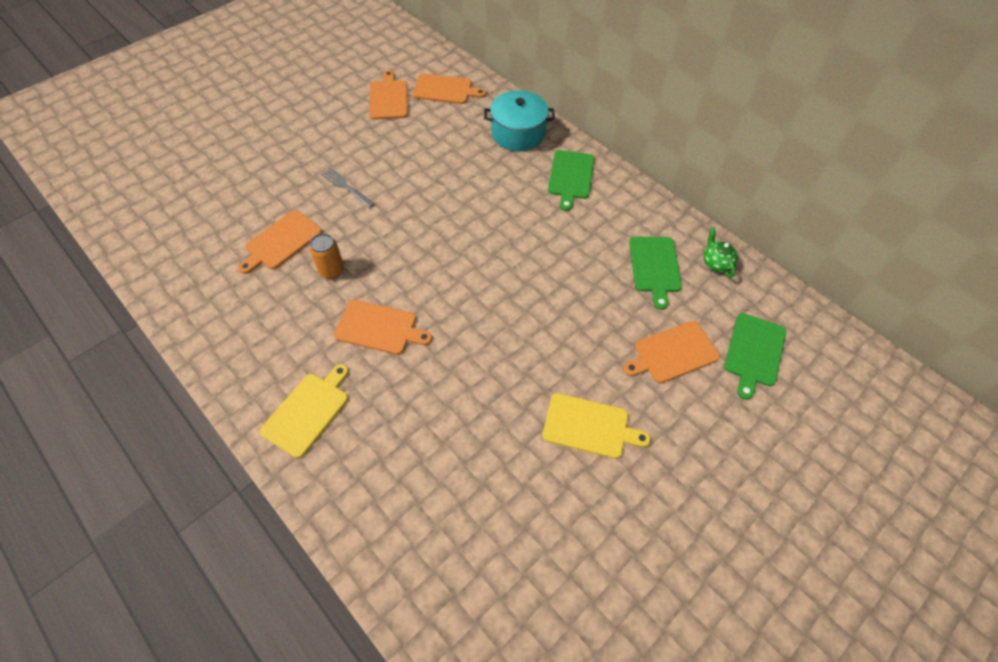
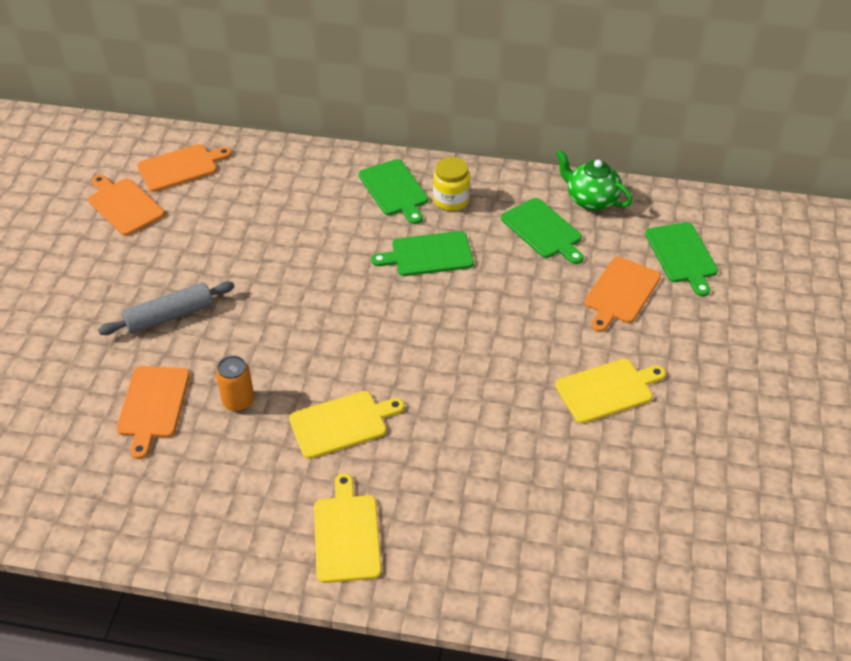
camera: 35 degrees left, 10 degrees down
grey fork [321,168,375,208] -> grey rolling pin [98,281,235,335]
orange cutting board [334,300,432,355] -> yellow cutting board [289,391,405,459]
turquoise pot [484,90,555,151] -> none
green teapot [703,227,738,278] -> green teapot [556,150,632,211], size x1.50
none -> green cutting board [371,231,474,276]
none -> yellow jar [433,157,470,211]

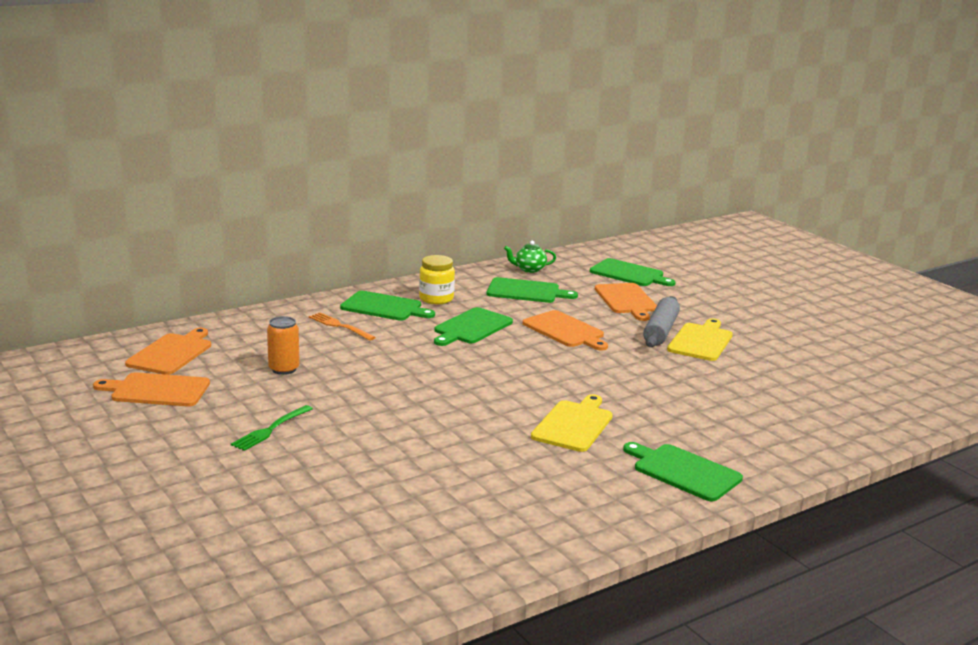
camera: 45 degrees left, 25 degrees down
grey rolling pin [98,281,235,335] -> grey rolling pin moved to [643,296,680,347]
orange cutting board [116,366,190,459] -> orange cutting board moved to [523,310,608,351]
orange can [216,356,254,412] -> orange can moved to [267,316,300,375]
yellow cutting board [314,473,382,583] -> green cutting board [623,442,743,501]
green teapot [556,150,632,211] -> green teapot [504,241,556,273], size x0.67
none -> green fork [231,405,313,451]
none -> orange fork [309,313,376,341]

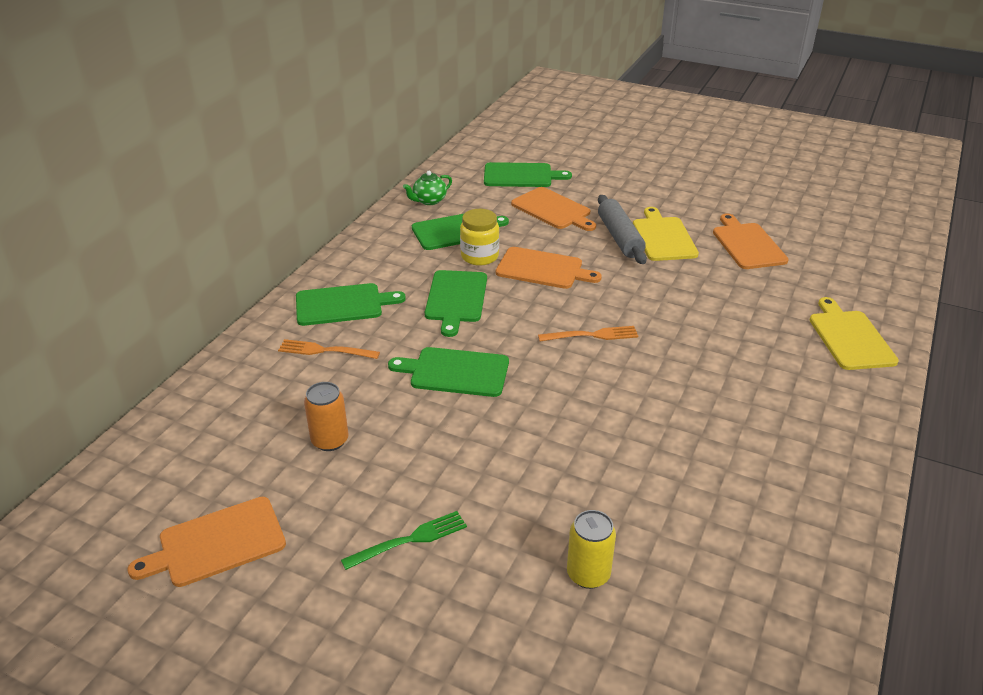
camera: 30 degrees left, 15 degrees up
orange cutting board [125,328,211,375] -> orange cutting board moved to [713,214,789,269]
green fork [231,405,313,451] -> green fork turned 120 degrees counterclockwise [341,511,467,570]
yellow jar [419,255,455,304] -> yellow jar moved to [460,209,499,266]
yellow cutting board [531,394,613,452] -> yellow cutting board moved to [810,297,899,370]
green cutting board [623,442,743,501] -> green cutting board moved to [388,347,509,397]
none -> orange fork [538,326,638,342]
none -> yellow can [567,510,616,589]

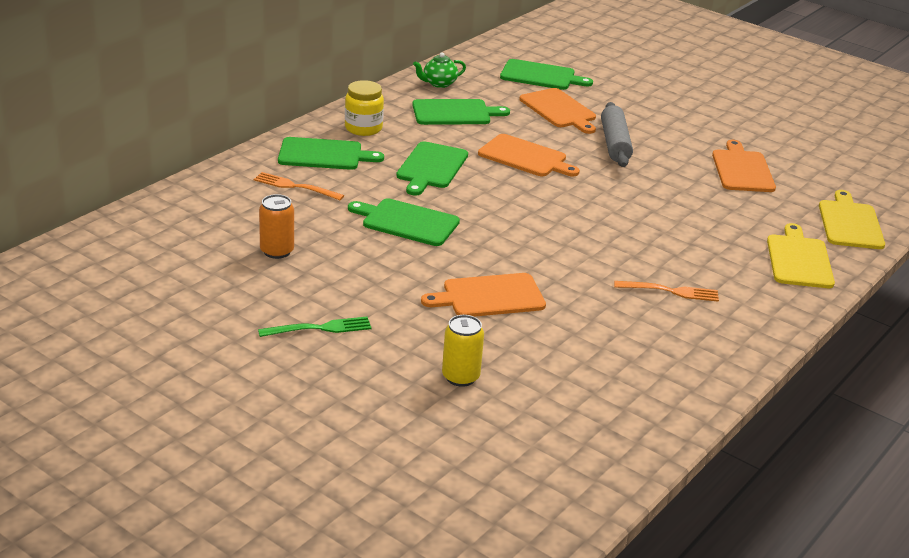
camera: 10 degrees right, 5 degrees down
orange cutting board [127,497,286,587] -> orange cutting board moved to [421,273,546,317]
yellow jar [460,209,499,266] -> yellow jar moved to [345,80,384,136]
orange fork [538,326,638,342] -> orange fork moved to [614,281,719,302]
yellow cutting board [633,207,699,261] -> yellow cutting board moved to [819,190,885,249]

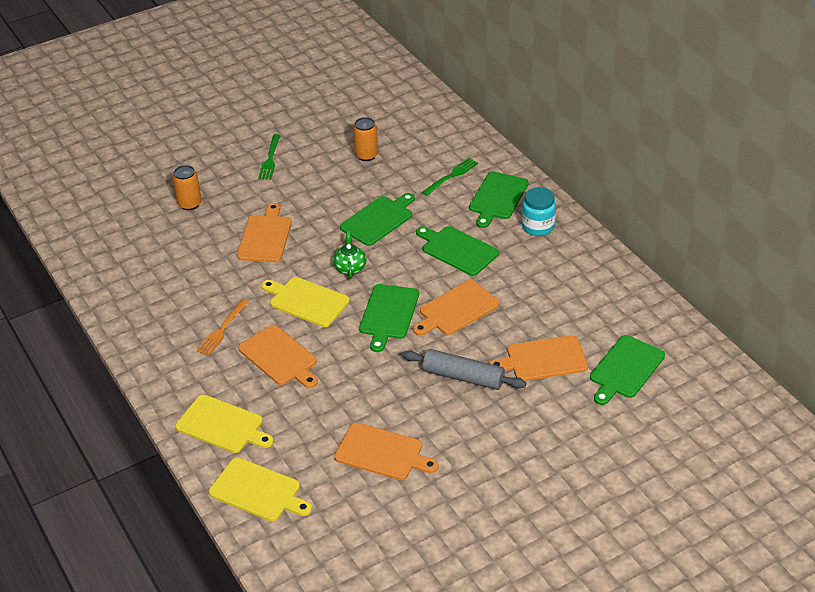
camera: 115 degrees right, 10 degrees up
orange fork [254,172,344,200] -> green fork [422,158,478,196]
yellow jar [345,80,384,136] -> turquoise jar [522,187,556,236]
green cutting board [412,99,510,125] -> green cutting board moved to [359,284,419,352]
green teapot [413,53,466,88] -> green teapot moved to [333,231,366,279]
yellow can [442,315,484,387] -> orange can [173,165,202,210]
none -> orange cutting board [238,325,318,388]
none -> yellow cutting board [261,277,350,327]

